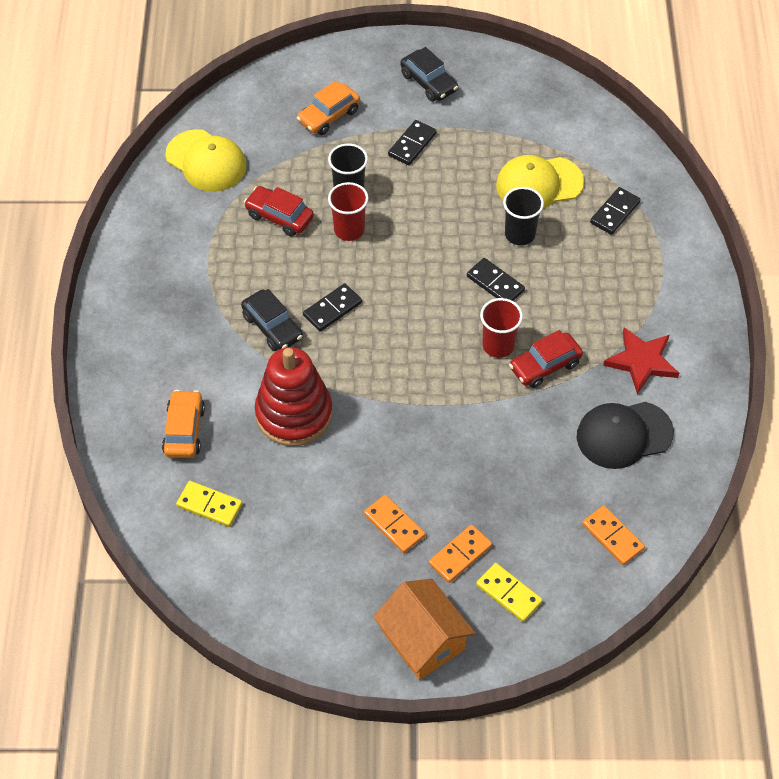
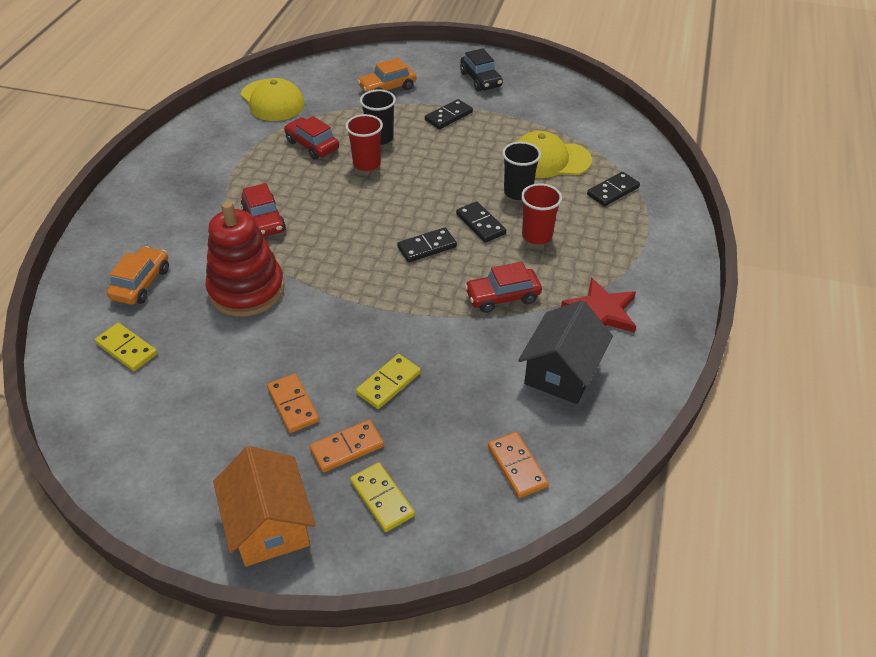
camera: 15 degrees right, 10 degrees down
black car [241,289,303,351] -> red car [241,183,286,237]
black domino [303,283,362,332] -> black domino moved to [397,227,457,262]
red cup [480,298,523,358] -> red cup moved to [521,183,562,244]
black cap [577,402,674,469] -> black house [518,300,613,404]
none -> yellow domino [356,354,421,409]

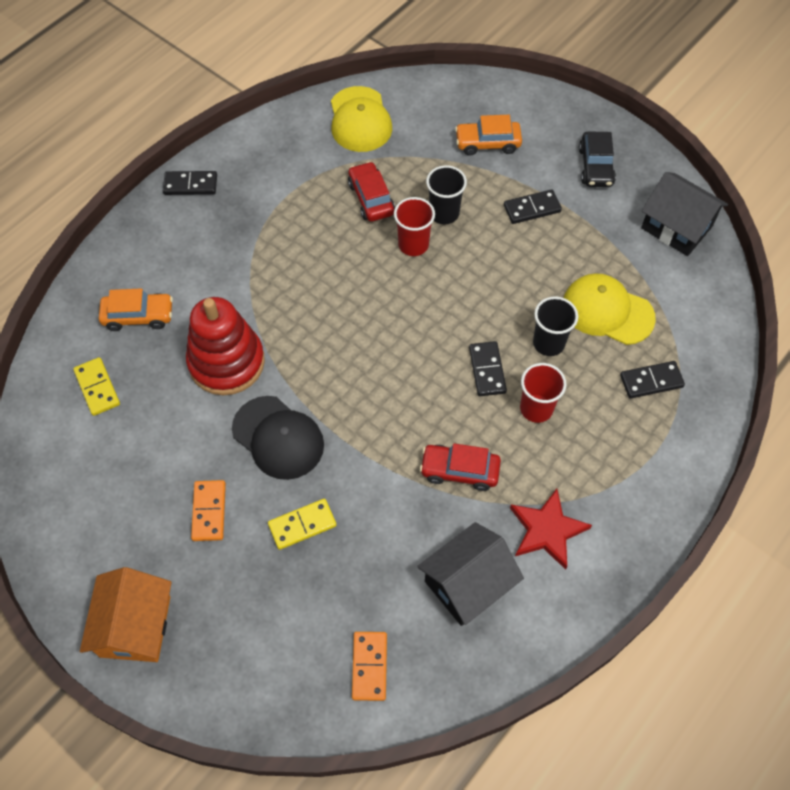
camera: 25 degrees right, 15 degrees up
orange car [107,246,169,305] -> orange car turned 45 degrees clockwise [99,288,173,331]
red car [241,183,286,237] -> none
orange domino [310,420,384,472] -> none
yellow domino [350,462,415,532] -> none
black domino [397,227,457,262] -> black domino moved to [163,171,217,195]
none -> black cap [232,396,324,480]
none -> black house [641,172,728,256]

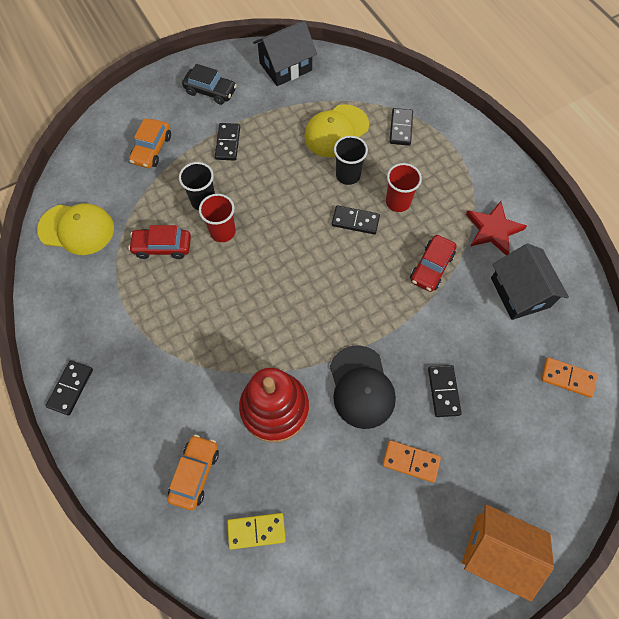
camera: 70 degrees left, 5 degrees up
black cap [232,396,324,480] -> black cap turned 105 degrees clockwise [330,345,396,429]
yellow domino [268,499,337,550] -> black domino [428,365,462,417]

